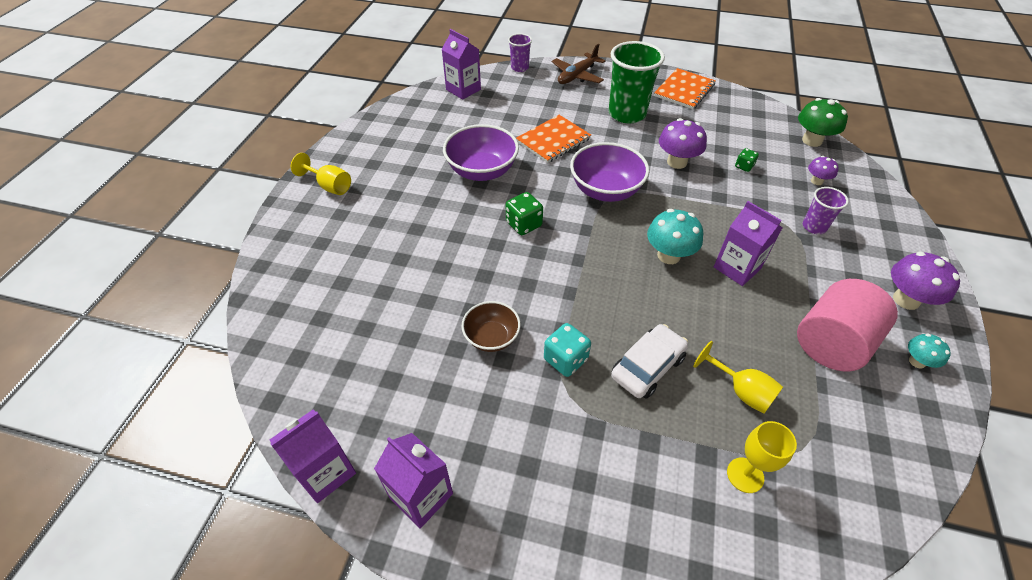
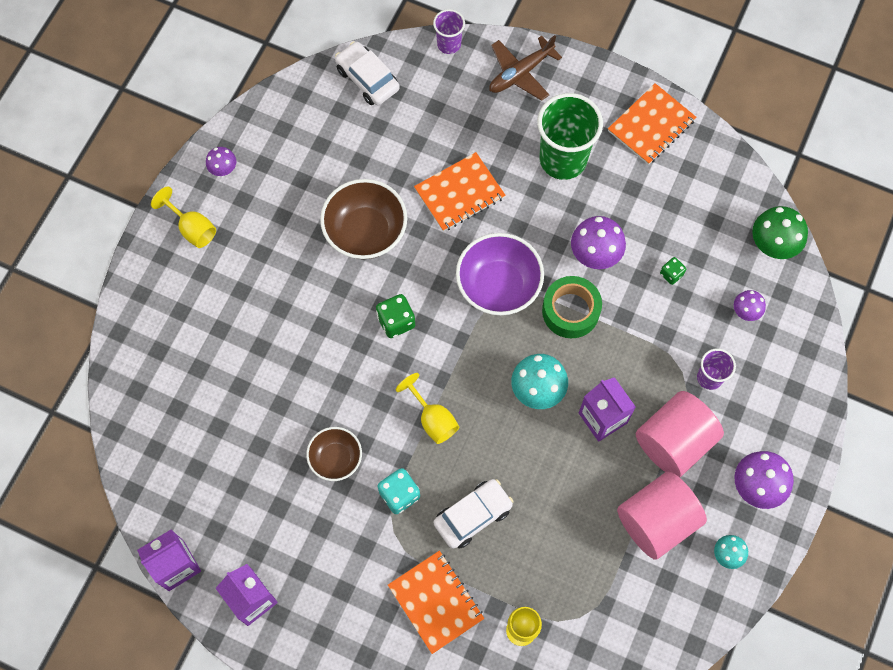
camera: 10 degrees right, 20 degrees up
purple carton [441,29,481,100] -> white car [335,41,400,105]
purple bowl [443,124,519,181] -> brown bowl [320,179,407,259]
yellow goblet [693,341,783,413] -> yellow goblet moved to [396,373,459,444]
none -> purple mushroom [206,147,236,176]
none -> orange notebook [388,551,484,654]
none -> green tape [542,276,602,338]
none -> pink cylinder [636,391,724,477]

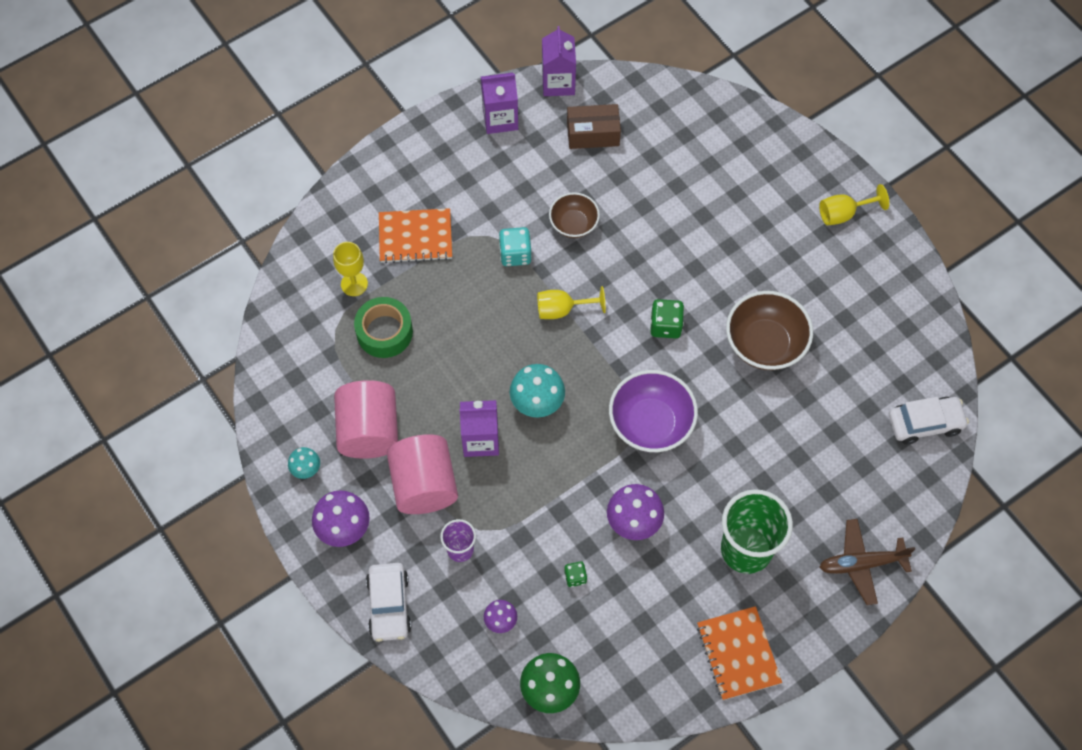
camera: 120 degrees right, 5 degrees down
purple mushroom [206,147,236,176] -> none
orange notebook [414,152,506,232] -> none
purple cup [433,9,465,54] -> none
white car [433,479,513,549] -> white car moved to [366,563,411,642]
brown plane [489,35,562,101] -> brown plane turned 90 degrees counterclockwise [820,519,915,605]
green tape [542,276,602,338] -> green tape moved to [354,297,413,358]
none -> brown box [567,104,621,149]

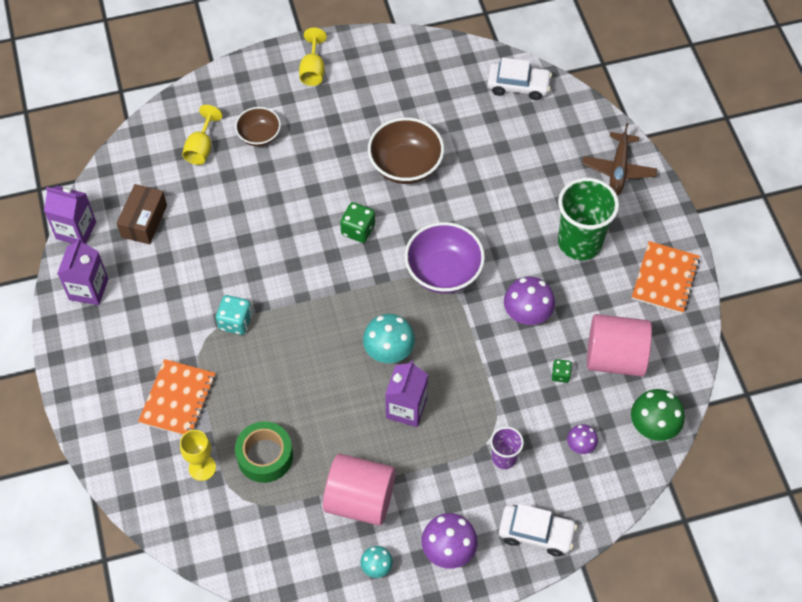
camera: 70 degrees left, 5 degrees down
pink cylinder [387,434,458,514] -> pink cylinder moved to [587,314,652,377]
yellow goblet [537,286,606,319] -> yellow goblet moved to [182,105,223,165]
brown bowl [549,192,600,238] -> brown bowl moved to [235,107,281,147]
orange notebook [697,606,782,700] -> orange notebook turned 75 degrees counterclockwise [632,241,700,314]
white car [889,397,969,445] -> white car turned 90 degrees clockwise [487,58,552,100]

